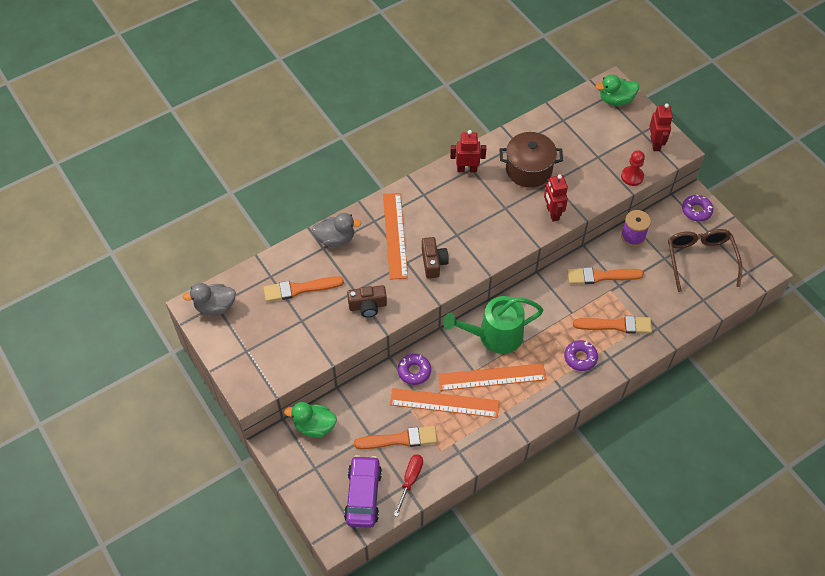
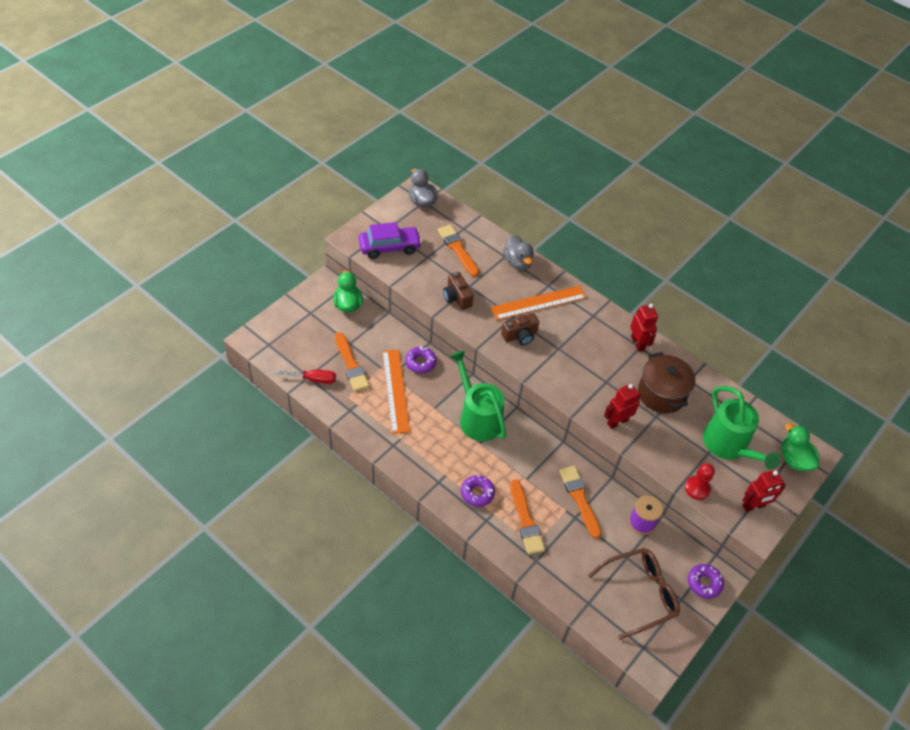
camera: 70 degrees right, 5 degrees down
purple car [344,455,382,528] -> purple car moved to [359,222,422,259]
orange ruler [438,363,546,391] -> none
none -> green watering can [703,386,780,469]

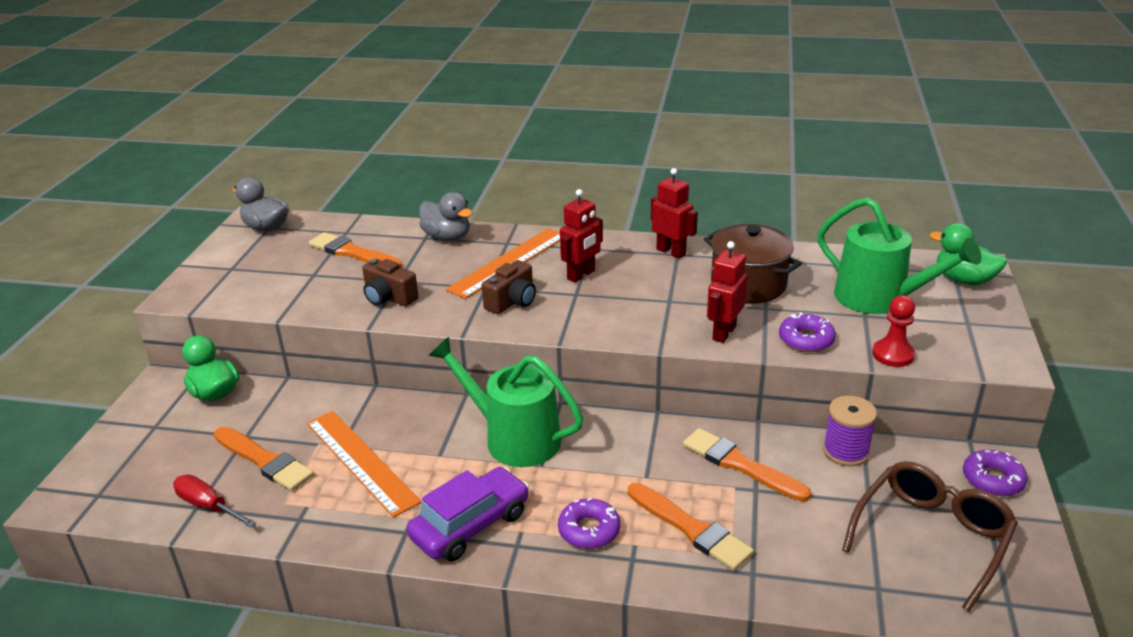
camera: 25 degrees left, 20 degrees down
red screwdriver [276,370,336,384] -> red screwdriver turned 120 degrees counterclockwise [173,475,256,528]
purple car [359,222,422,259] -> purple car moved to [407,467,529,562]
purple donut [405,346,437,373] -> purple donut moved to [779,312,836,352]
red robot [743,470,786,512] -> red robot moved to [560,189,603,283]

